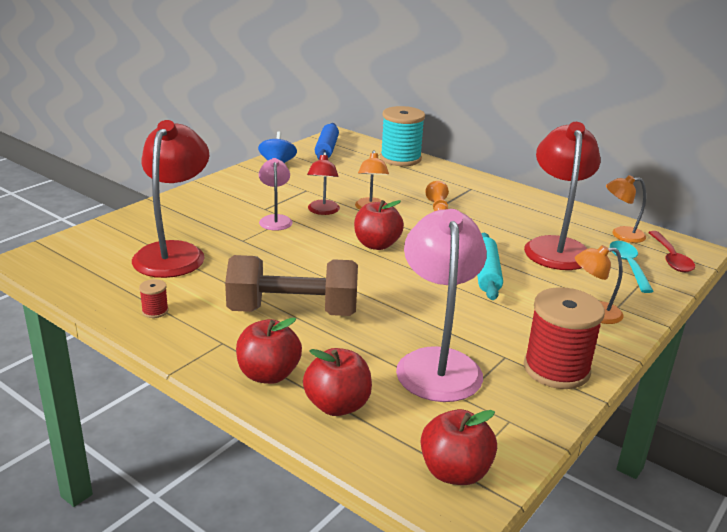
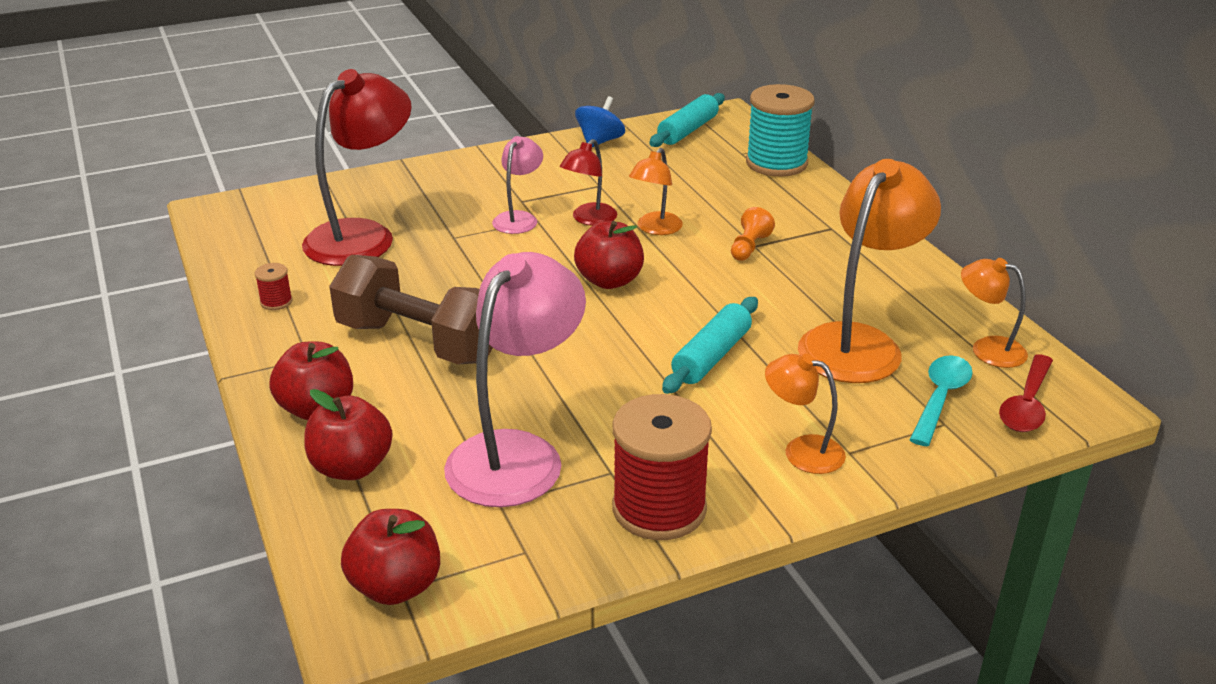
camera: 30 degrees right, 5 degrees up
blue rolling pin [315,123,339,160] -> turquoise rolling pin [649,93,725,147]
red lamp [524,122,601,270] -> orange lamp [798,159,941,383]

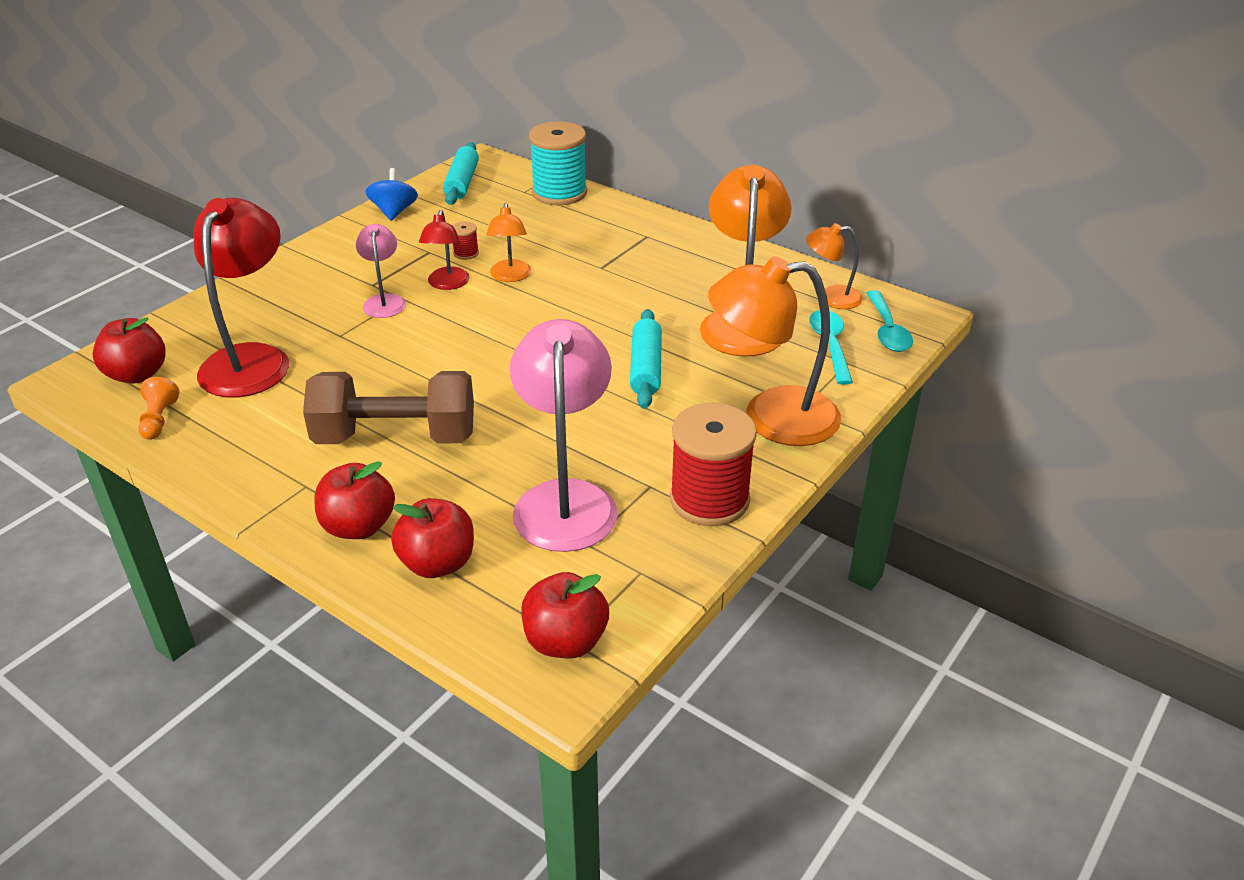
camera: 30 degrees left, 5 degrees up
red spool [255,263,293,310] -> red spool moved to [452,221,479,260]
red apple [574,221,644,289] -> red apple moved to [93,317,166,384]
orange pawn [731,207,775,261] -> orange pawn moved to [138,377,179,440]
orange lamp [765,354,846,474] -> orange lamp [708,256,841,446], size x1.92
red spoon [999,354,1053,432] -> turquoise spoon [866,290,913,352]

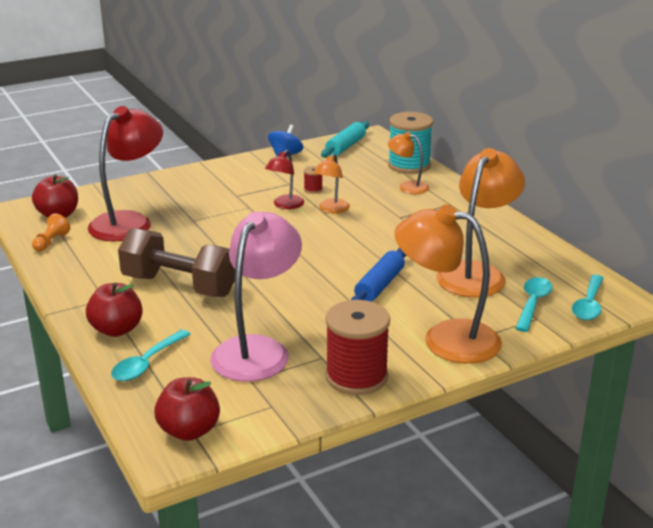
camera: 25 degrees right, 10 degrees down
pink lamp [356,224,406,318] -> none
red apple [391,498,474,578] -> turquoise spoon [111,330,190,381]
turquoise rolling pin [630,309,662,409] -> blue rolling pin [351,248,406,302]
orange lamp [806,223,863,309] -> orange lamp moved to [388,132,429,194]

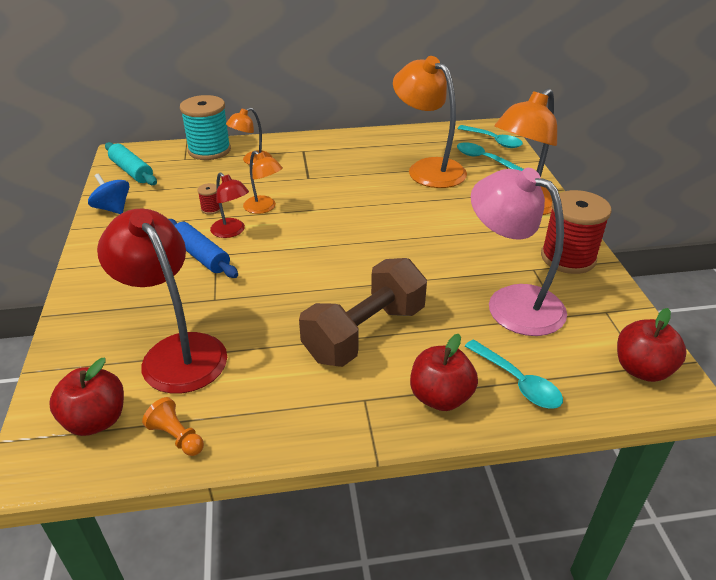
camera: 70 degrees left, 10 degrees up
blue rolling pin [351,248,406,302] -> blue rolling pin moved to [169,219,238,278]

